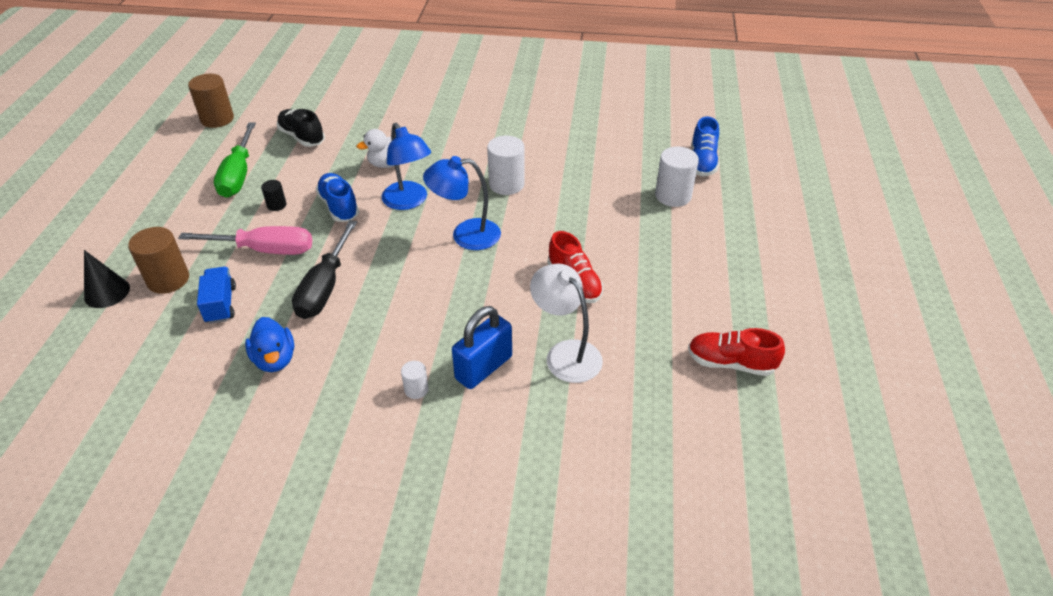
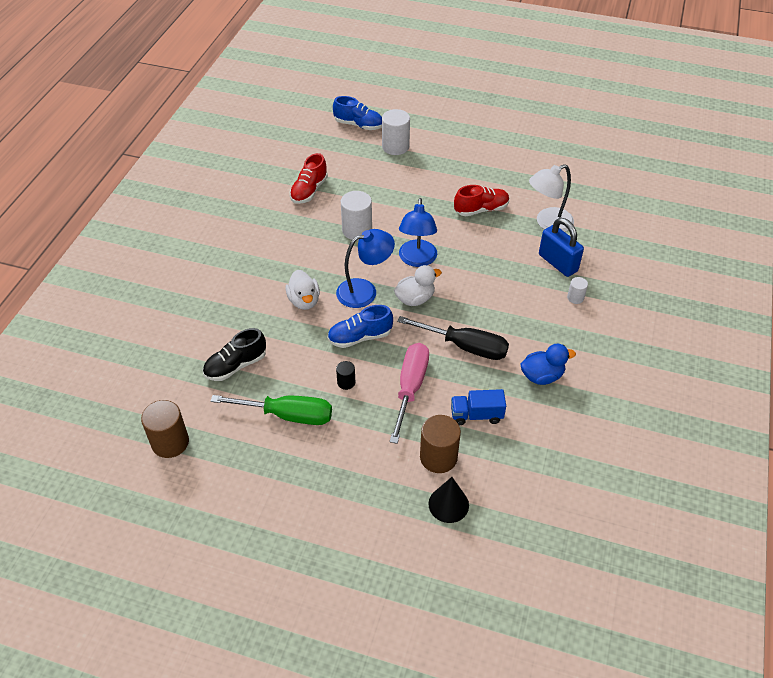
camera: 80 degrees left, 5 degrees up
red shoe [688,328,785,376] -> red shoe moved to [290,153,328,204]
none -> white duck [394,265,442,306]

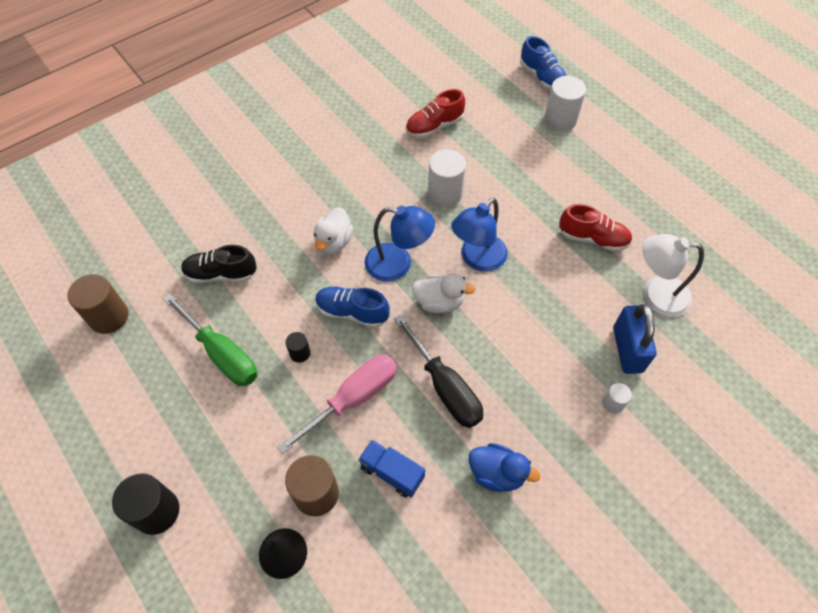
camera: 35 degrees right, 10 degrees up
none -> black cylinder [112,473,179,535]

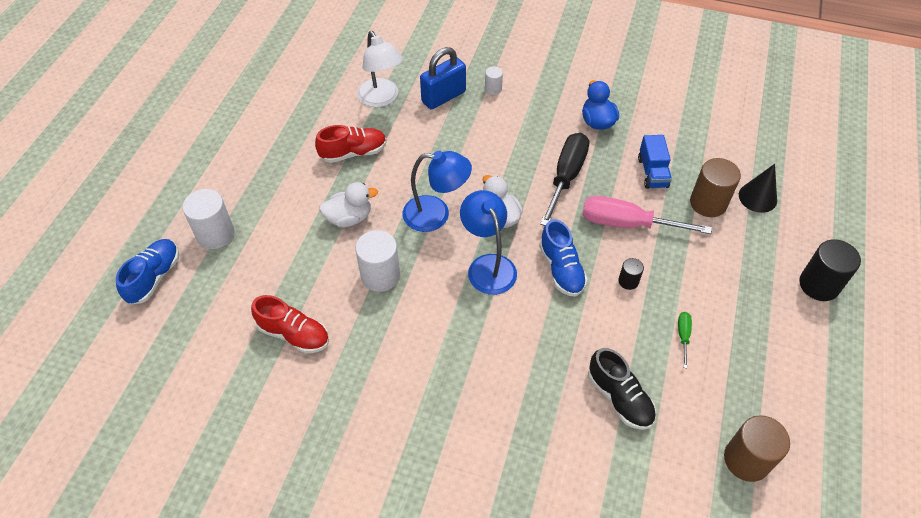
camera: 125 degrees left, 5 degrees down
green screwdriver [163,293,257,386] -> green screwdriver [678,312,692,368], size x0.45
white duck [313,207,353,255] -> white duck moved to [319,182,378,227]
red shoe [559,204,632,252] -> red shoe turned 90 degrees clockwise [315,125,387,163]

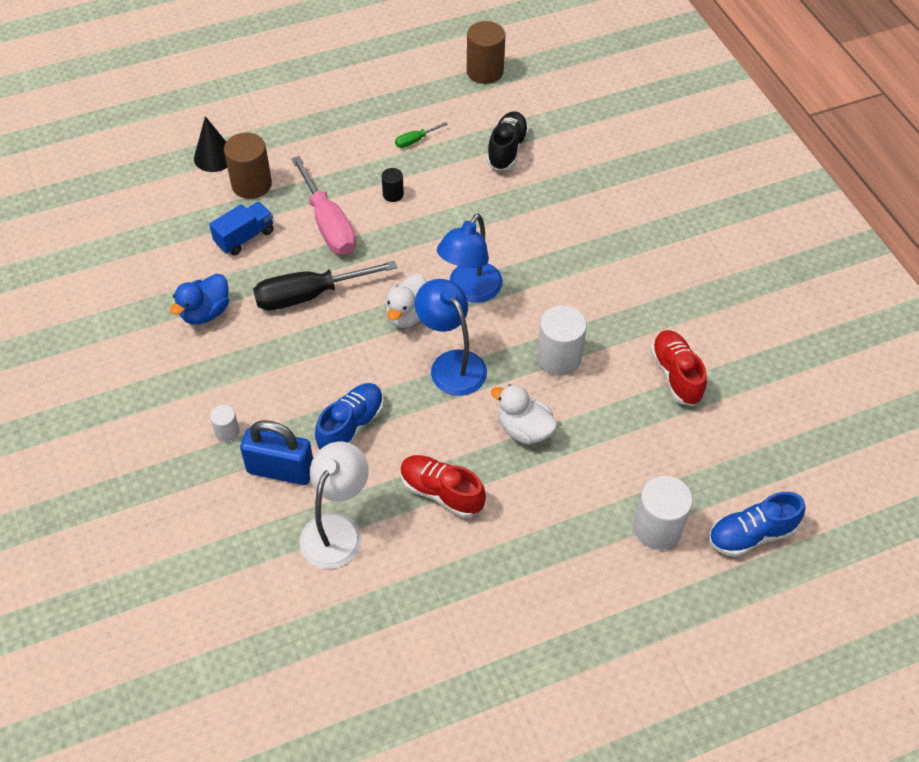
camera: 130 degrees left, 0 degrees up
blue shoe [539,219,588,297] -> blue shoe moved to [315,383,384,450]
black cylinder [799,239,861,301] -> none

